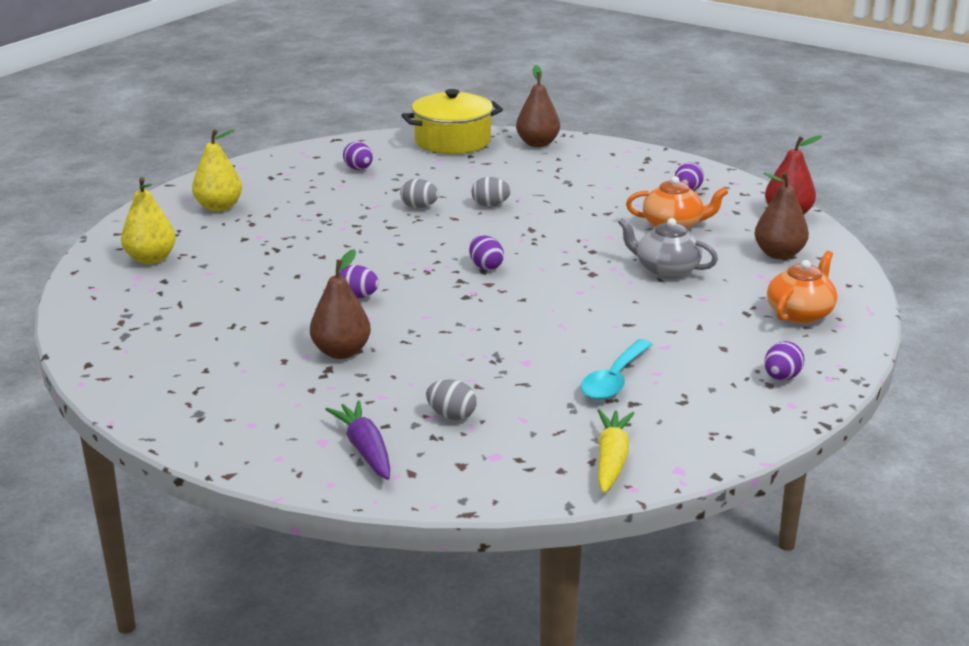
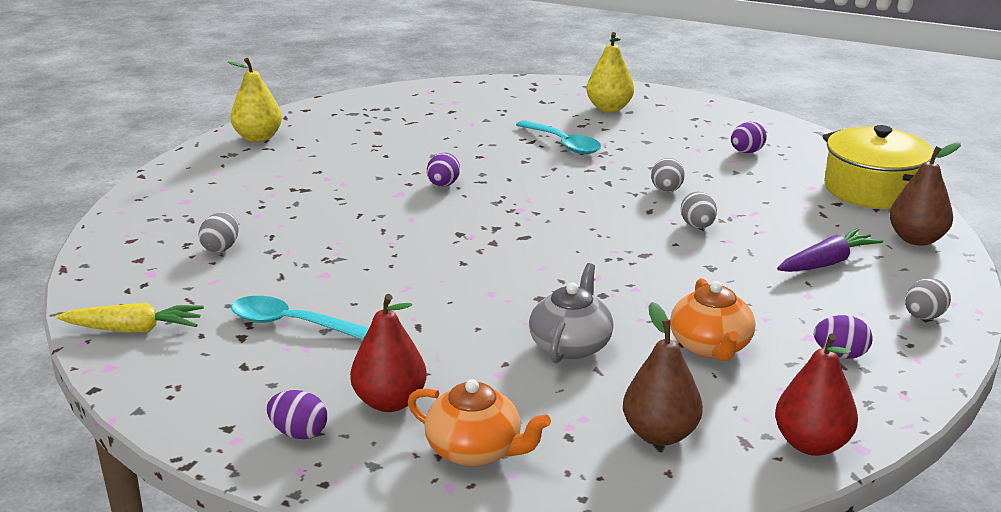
camera: 80 degrees right, 0 degrees up
yellow pear [121,177,176,264] -> yellow pear moved to [228,58,282,142]
brown pear [310,249,371,359] -> none
purple carrot [325,400,390,480] -> purple carrot moved to [777,228,883,272]
purple egg [469,235,504,270] -> none
none -> red pear [350,294,427,412]
none -> turquoise spoon [516,120,601,154]
none -> grey egg [905,278,951,320]

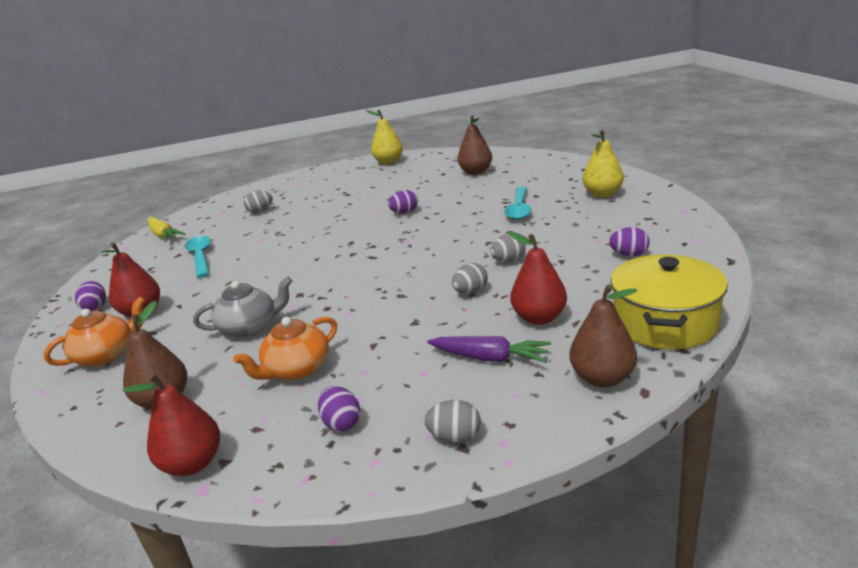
camera: 55 degrees right, 0 degrees up
orange teapot [408,379,551,467] -> orange teapot turned 120 degrees counterclockwise [44,296,145,366]
none -> brown pear [458,115,492,175]
none -> red pear [508,231,567,325]

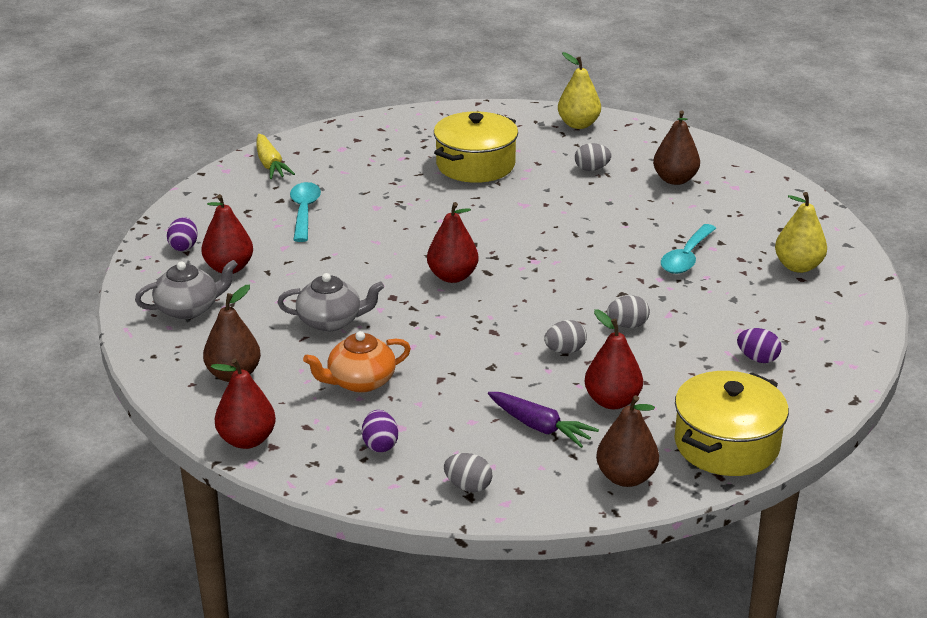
camera: 15 degrees right, 5 degrees up
orange teapot [44,296,145,366] -> grey teapot [135,260,238,319]
grey egg [244,190,273,213] -> grey egg moved to [575,143,611,171]
purple egg [388,190,418,214] -> none
none -> red pear [427,202,478,283]
none -> yellow pot [434,111,518,183]

